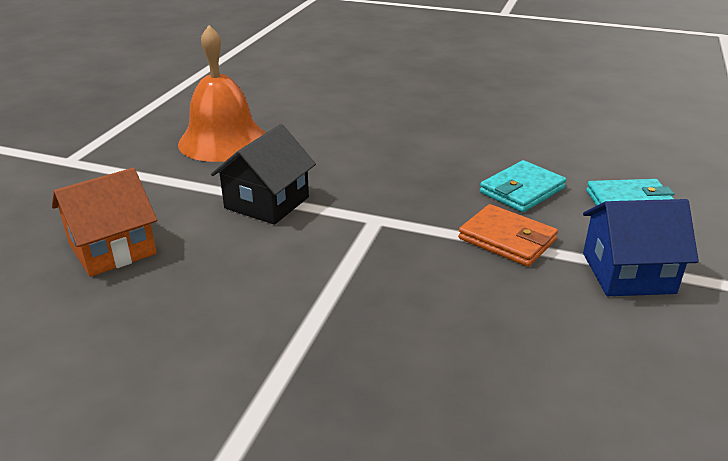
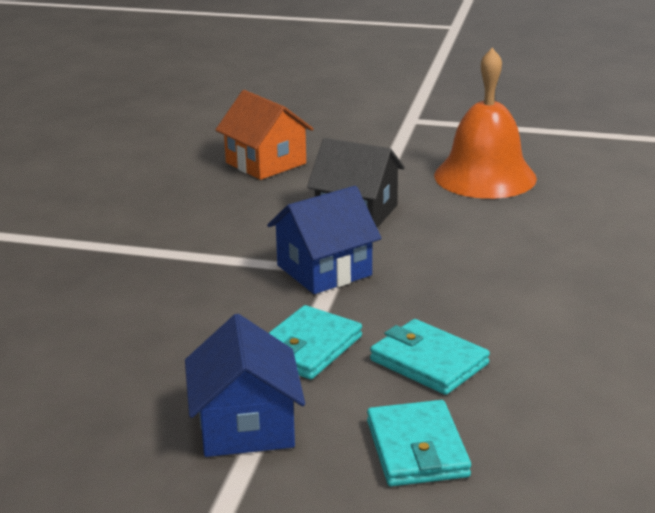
camera: 85 degrees right, 5 degrees down
orange wallet [458,204,558,267] -> turquoise wallet [269,305,362,379]
none -> blue house [267,186,381,294]

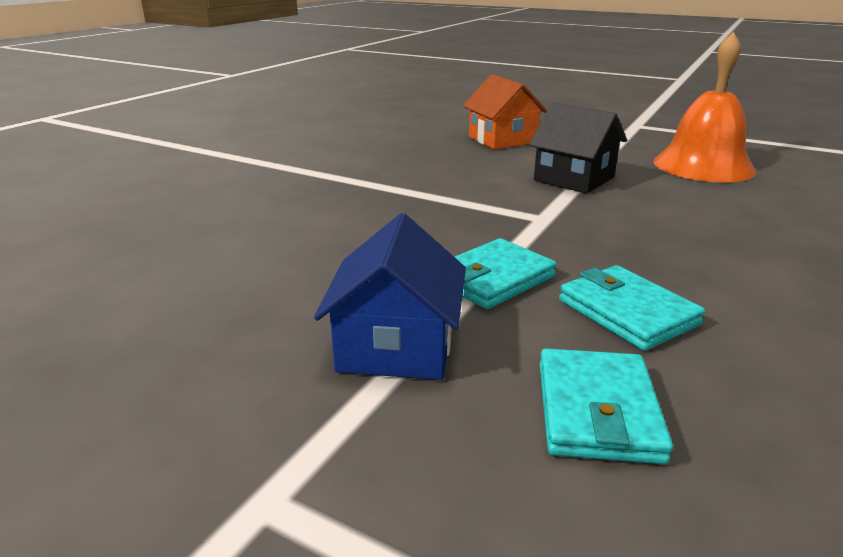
camera: 15 degrees right, 0 degrees up
blue house [267,186,381,294] -> none

